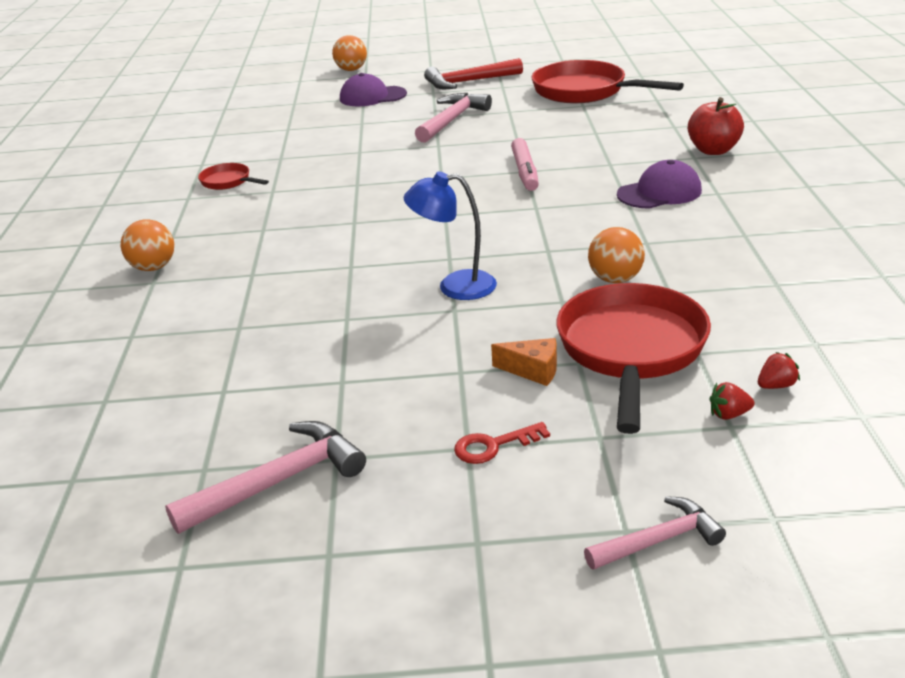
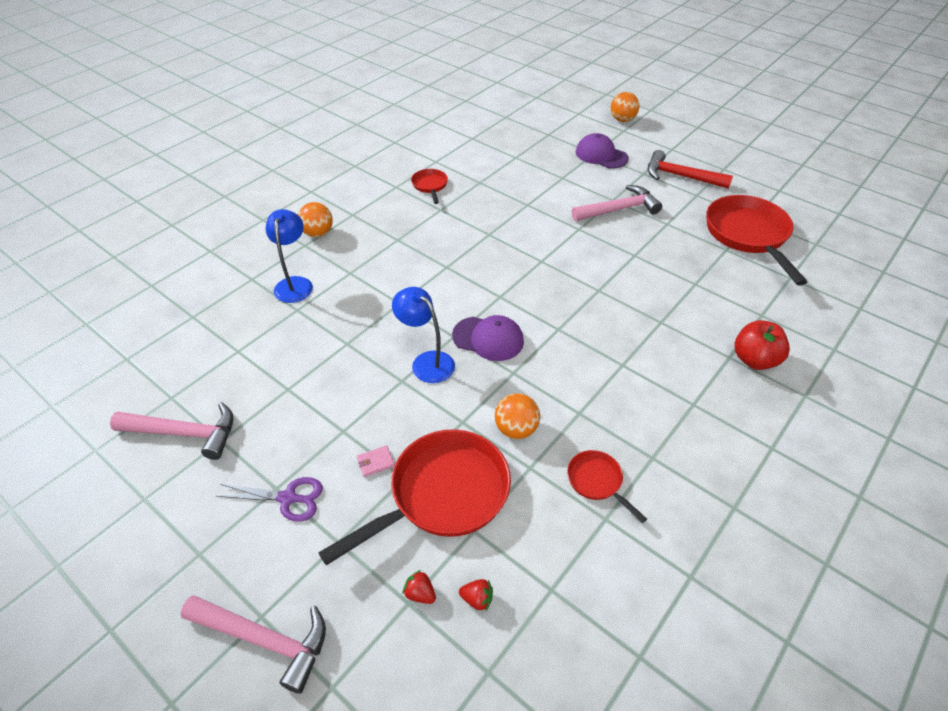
camera: 40 degrees right, 15 degrees up
red key [454,422,550,464] -> purple scissors [217,477,323,522]
orange cheese [491,338,557,386] -> pink wallet [357,445,395,477]
pink marker [511,138,539,191] -> none
pink hammer [584,496,726,570] -> pink hammer [181,595,326,694], size x1.54
purple cap [617,160,702,209] -> purple cap moved to [452,315,524,361]
none -> blue lamp [266,209,313,303]
none -> red pan [567,450,647,523]

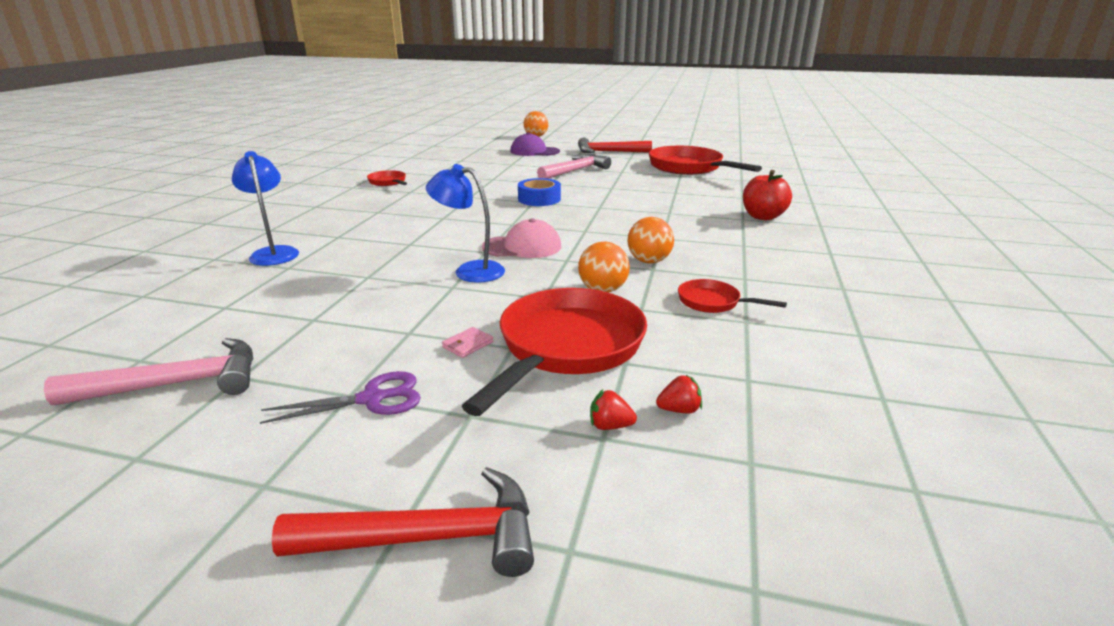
camera: 25 degrees left, 20 degrees down
pink hammer [181,595,326,694] -> red hammer [272,467,534,577]
orange ball [298,202,333,237] -> orange ball moved to [628,217,674,263]
purple cap [452,315,524,361] -> pink cap [482,218,561,258]
none -> blue tape [518,178,561,206]

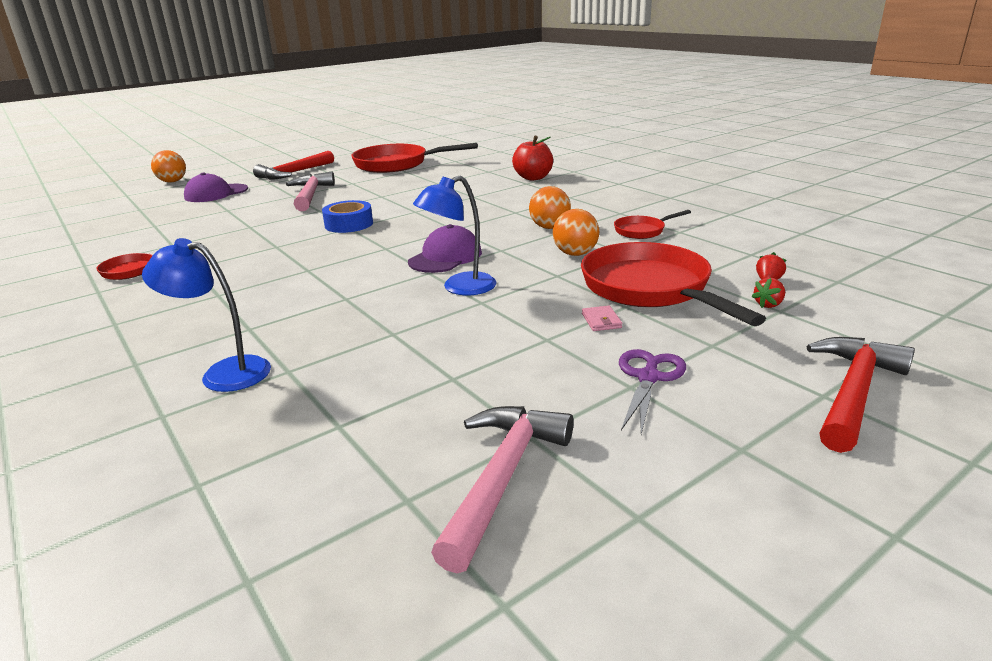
camera: 50 degrees left, 0 degrees up
pink cap [482,218,561,258] -> purple cap [408,224,482,273]

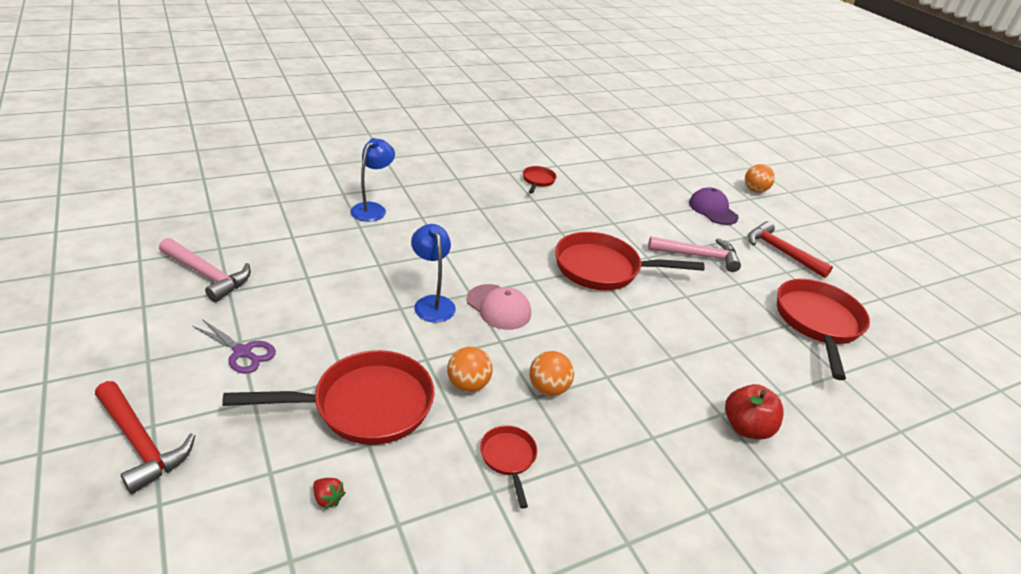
camera: 95 degrees right, 10 degrees up
blue tape [322,200,373,233] -> red pan [555,232,705,290]
purple cap [408,224,482,273] -> pink cap [466,284,531,330]
pink wallet [582,305,622,331] -> none
red strawberry [751,277,785,308] -> none

